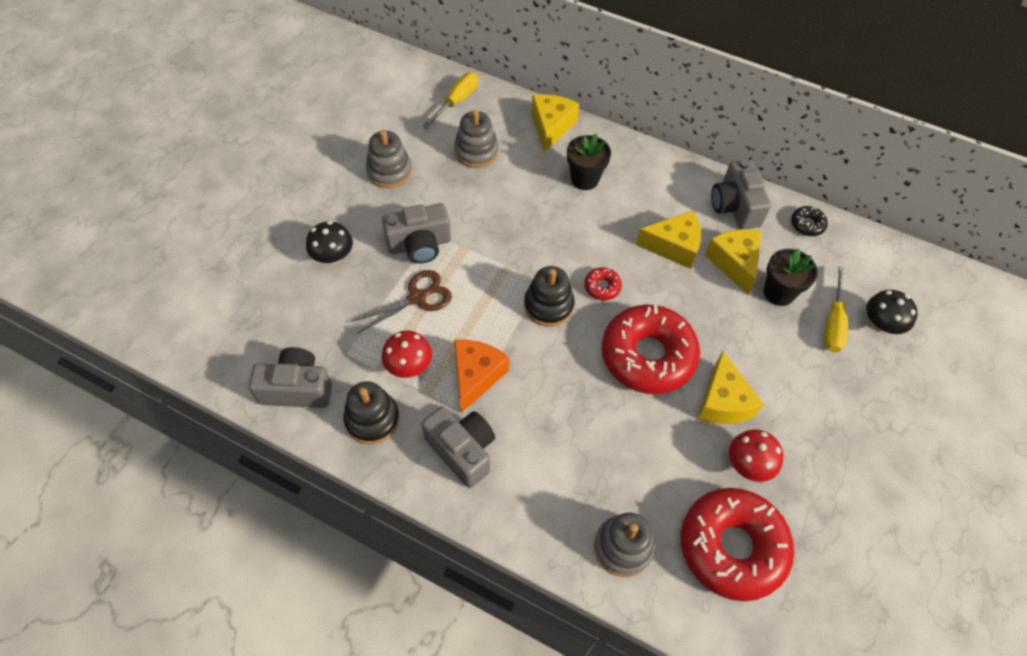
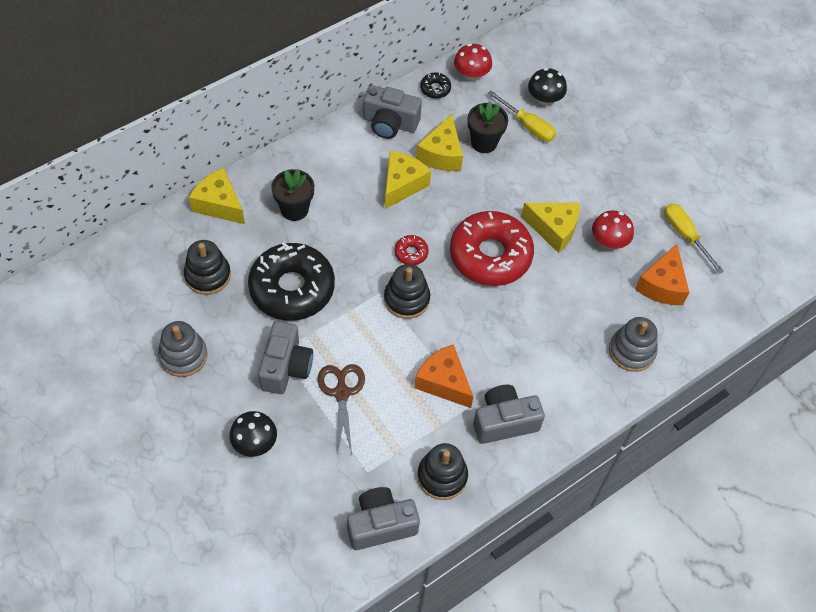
camera: 65 degrees left, 0 degrees up
grey camera [249,347,332,408] -> grey camera turned 45 degrees clockwise [347,487,420,550]
red mushroom [382,331,432,378] -> red mushroom moved to [454,44,492,81]
yellow screwdriver [422,72,478,129] -> yellow screwdriver moved to [664,203,724,274]
grey stacking toy [454,110,499,168] -> black stacking toy [184,240,231,295]
red donut [681,488,794,601] -> orange cheese [635,244,689,305]
yellow cheese [705,229,761,295] -> yellow cheese turned 90 degrees counterclockwise [416,114,463,171]
none -> black donut [248,242,335,321]

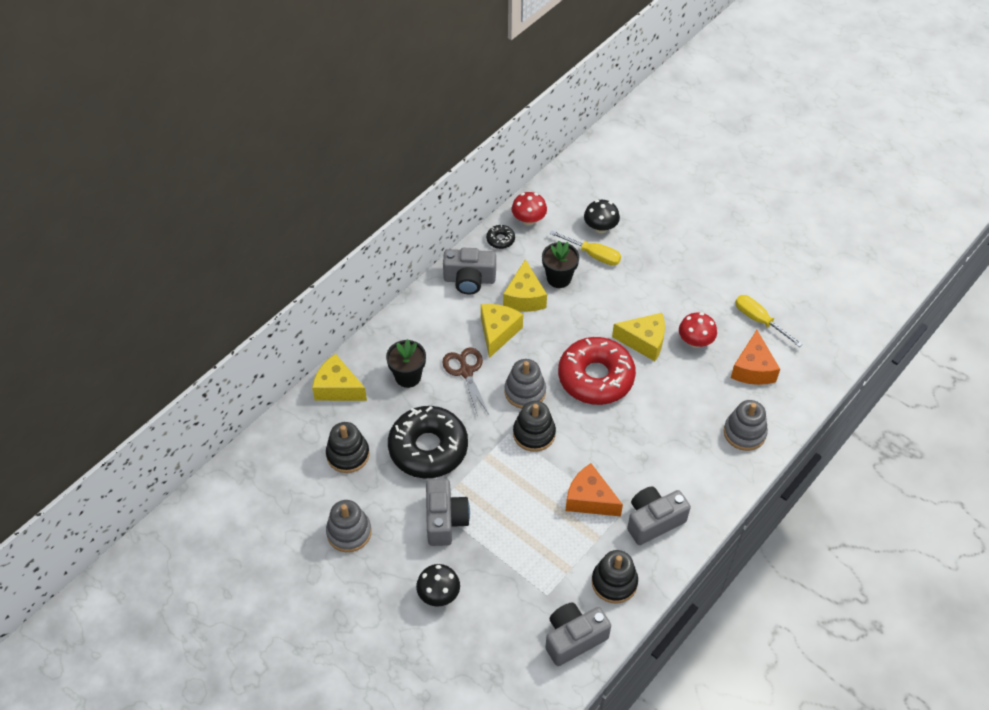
camera: 10 degrees left, 5 degrees down
brown scissors [317,364,365,454] -> brown scissors moved to [442,347,490,417]
red donut [394,235,429,265] -> grey stacking toy [504,359,546,409]

